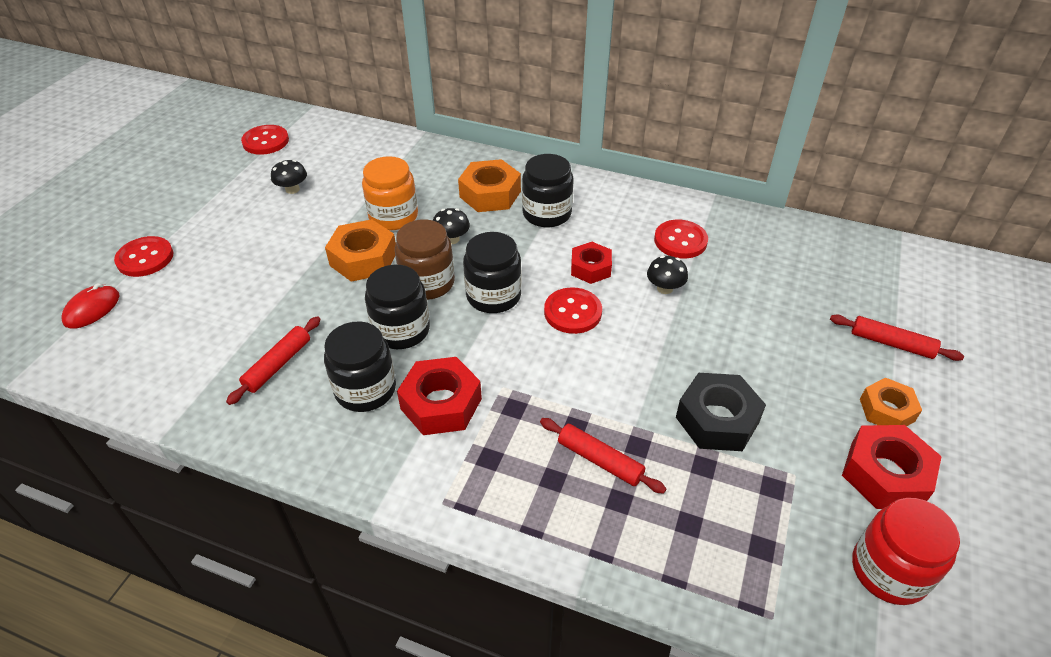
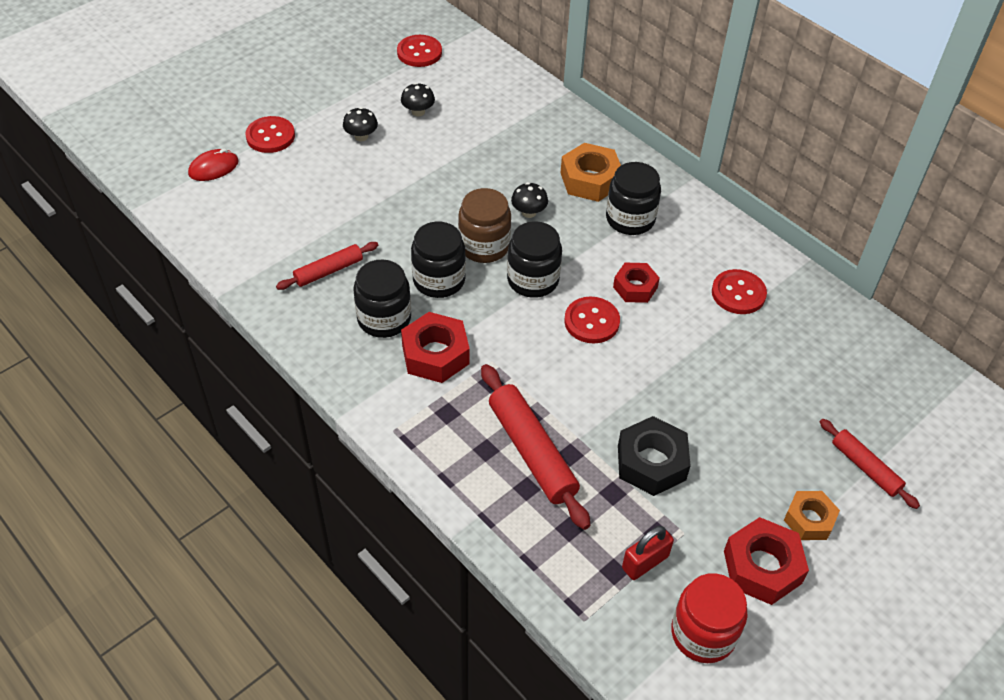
camera: 25 degrees right, 5 degrees up
orange nut [325,219,396,282] -> none
orange jar [362,156,418,230] -> none
red rolling pin [540,418,666,494] -> red rolling pin [481,364,590,530], size x1.67
black mushroom [647,256,688,294] -> black mushroom moved to [343,107,378,141]
none -> red padlock [622,526,674,580]

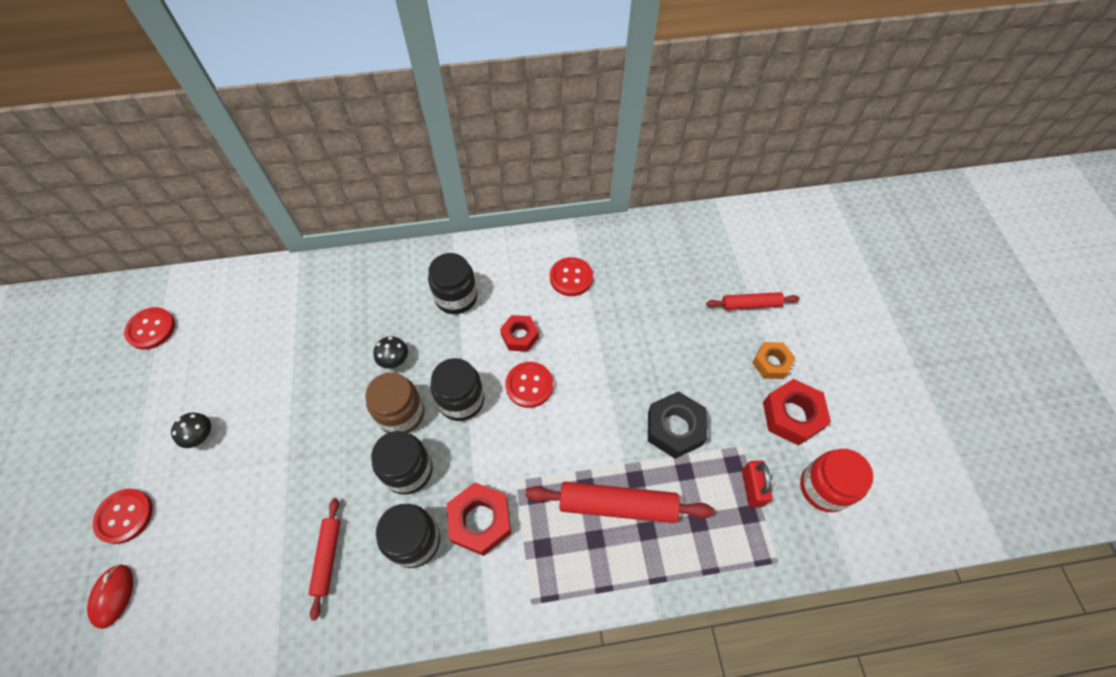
camera: 55 degrees left, 10 degrees up
black mushroom [401,83,435,116] -> none
orange nut [560,143,621,202] -> none

